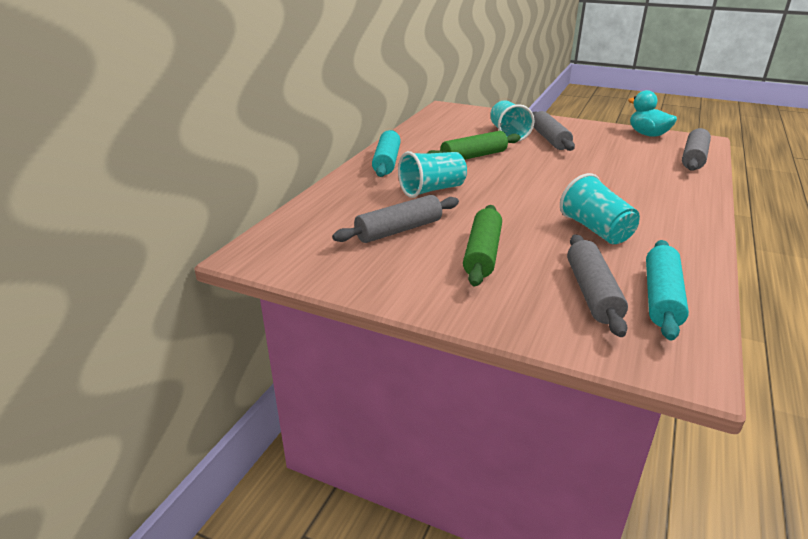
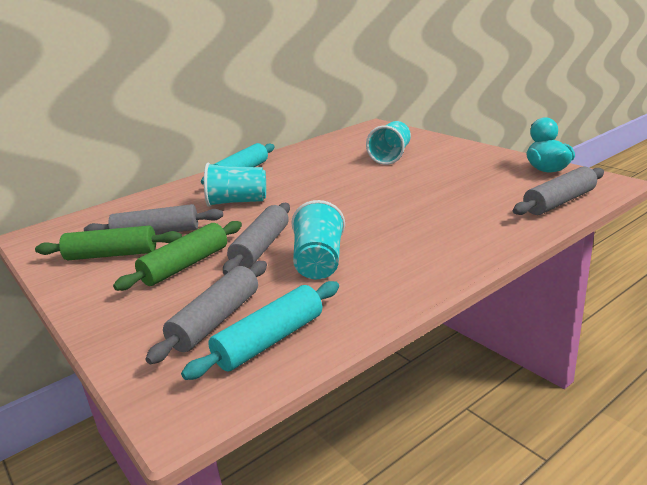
camera: 30 degrees right, 5 degrees down
green rolling pin [426,131,521,160] -> green rolling pin moved to [35,225,182,260]
grey rolling pin [532,111,575,151] -> grey rolling pin moved to [223,203,290,275]

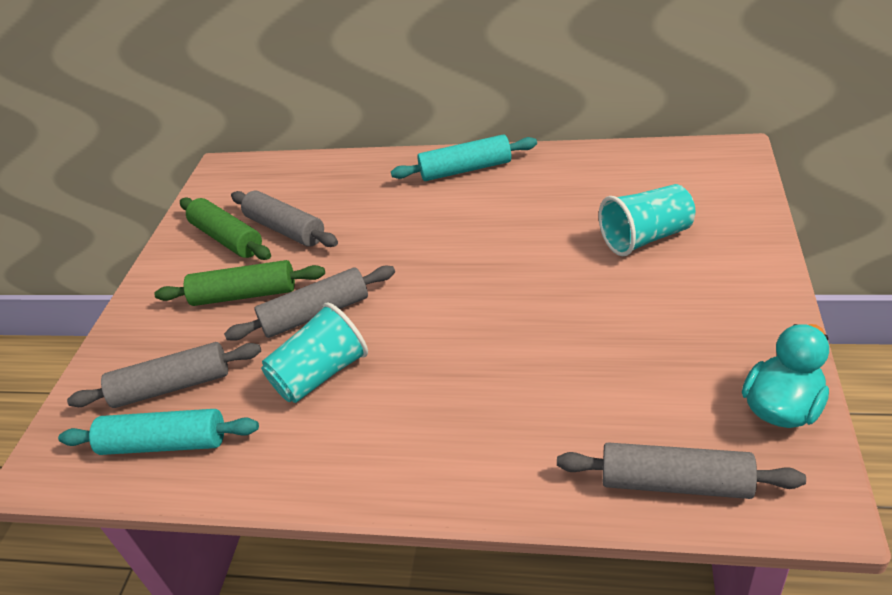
camera: 50 degrees right, 15 degrees up
turquoise cup [204,163,266,207] -> none

